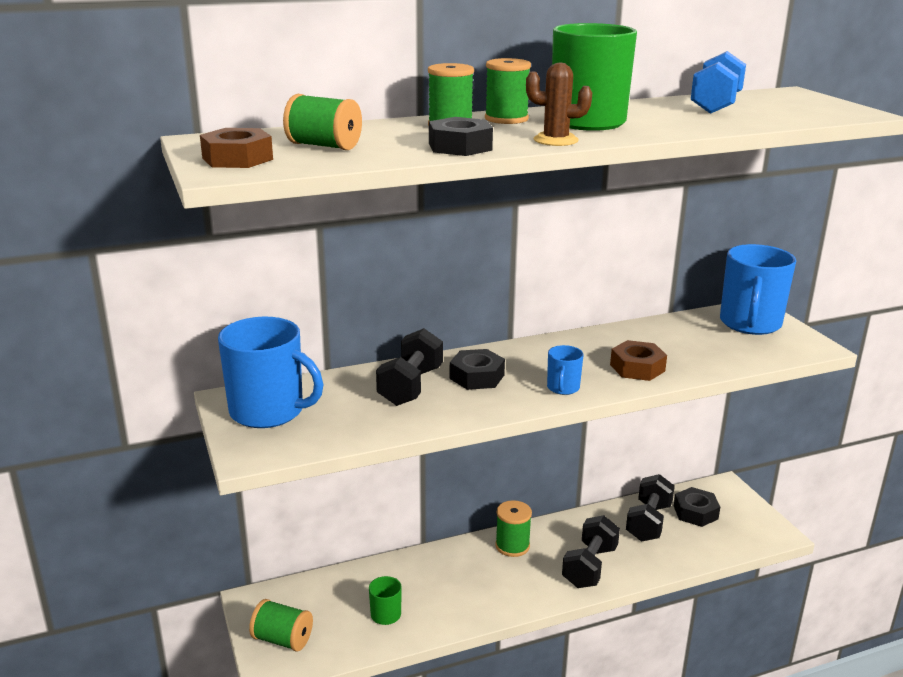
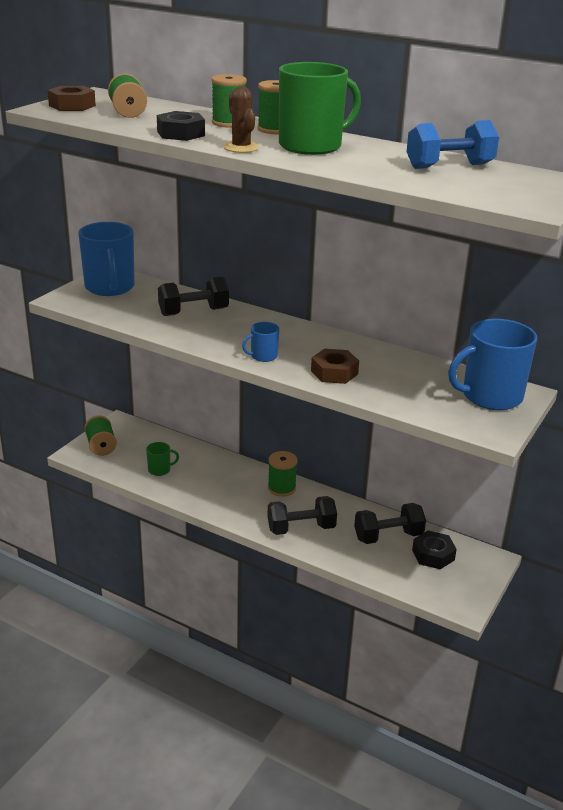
camera: 50 degrees right, 5 degrees up
black nut [450,349,505,390] -> none

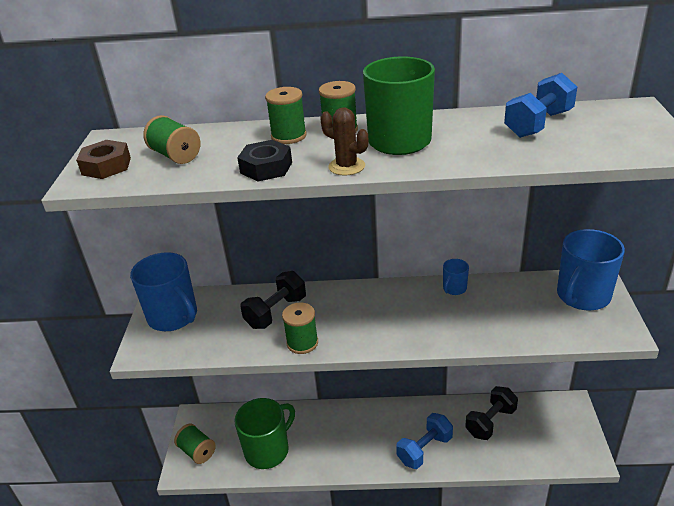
camera: 25 degrees left, 5 degrees up
green mug [146,442,179,476] -> green mug [234,398,295,469], size x2.12
blue mug [242,322,279,362] -> blue mug moved to [443,259,469,295]
black dumbbell [267,496,337,535] -> blue dumbbell [396,413,453,469]
green spool [268,451,298,497] -> green spool moved to [282,302,318,354]
brown nut [311,349,359,384] -> none
black nut [412,531,457,569] -> none

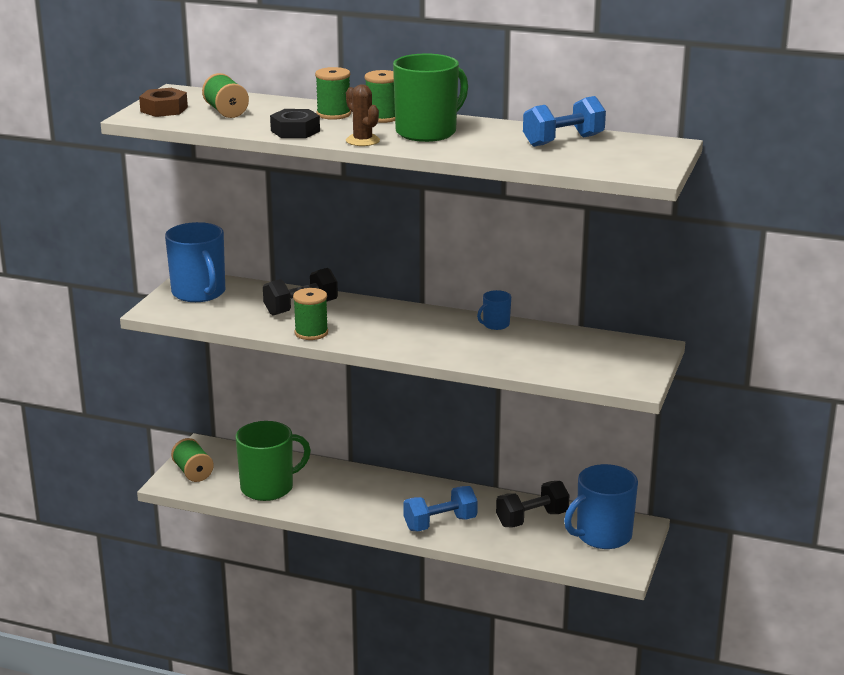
camera: 15 degrees right, 10 degrees down
blue mug [557,229,625,311] -> blue mug moved to [564,464,638,549]

